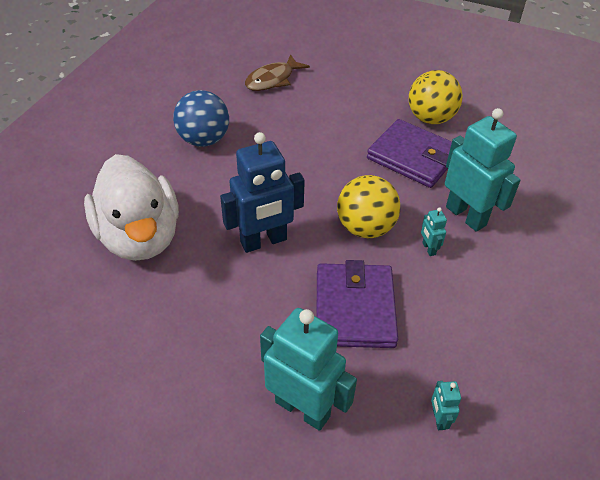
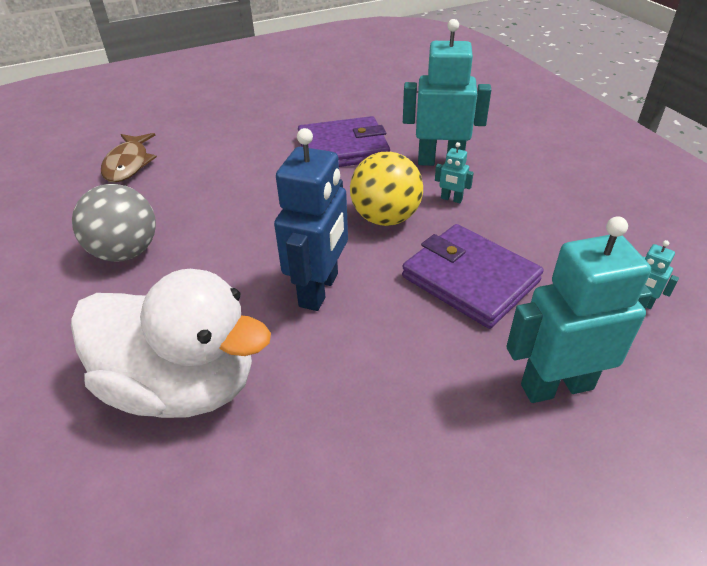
camera: 45 degrees left, 5 degrees down
blue ball [173,90,229,147] -> grey ball [72,184,156,262]
yellow ball [409,70,463,124] -> none

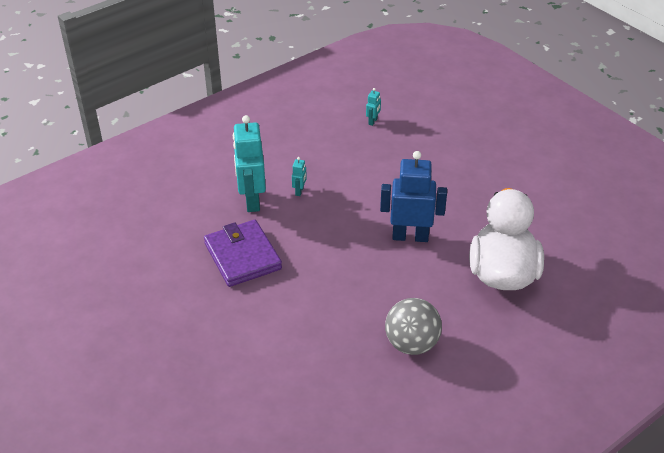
camera: 105 degrees left, 0 degrees up
brown fish [101,133,157,182] -> none
yellow ball [350,151,423,226] -> none
purple wallet [402,224,544,329] -> none
turquoise robot [506,216,652,403] -> none

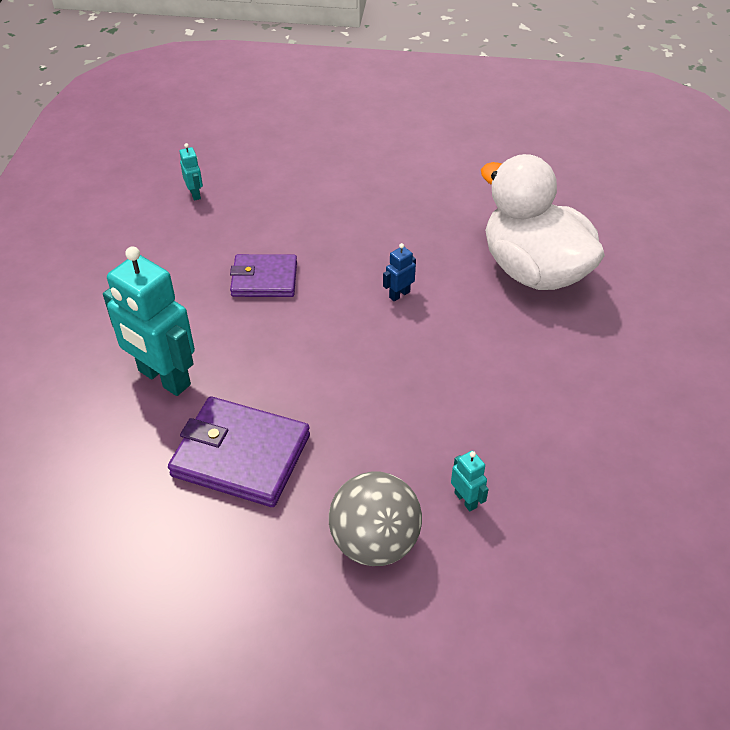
camera: 45 degrees left, 5 degrees up
turquoise robot [292,157,307,196] -> turquoise robot moved to [451,450,489,511]
blue robot [380,151,447,242] -> blue robot [383,243,416,302], size x0.43
grey ball [385,298,442,355] -> grey ball moved to [329,472,422,566]
none -> purple wallet [230,254,297,297]

